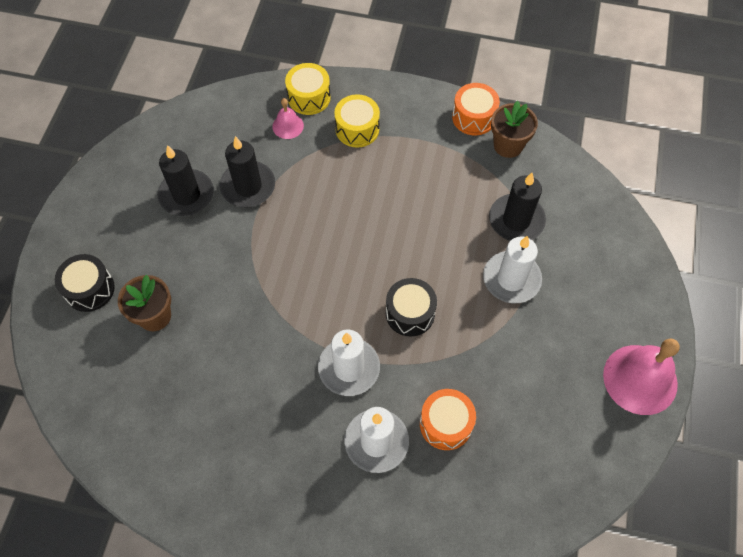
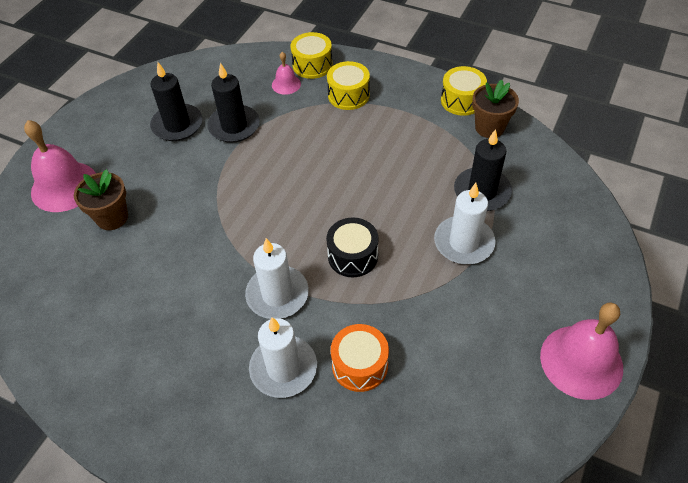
camera: 15 degrees right, 10 degrees down
black drum [55,254,115,312] -> pink bell [24,120,96,212]
orange drum [452,83,500,135] -> yellow drum [441,66,487,116]

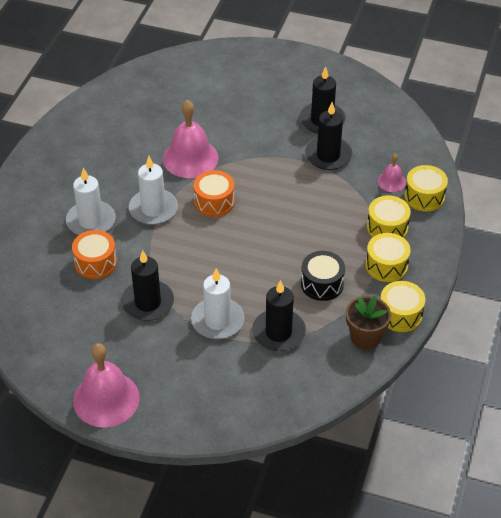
camera: 80 degrees right, 5 degrees down
pink bell [24,120,96,212] -> pink bell moved to [163,100,219,178]
brown flower pot [74,169,128,230] -> none
black drum [326,217,379,277] -> black drum moved to [301,251,345,301]
none -> black candle [121,250,174,321]
none -> orange drum [193,170,235,217]
none -> yellow drum [366,233,410,282]

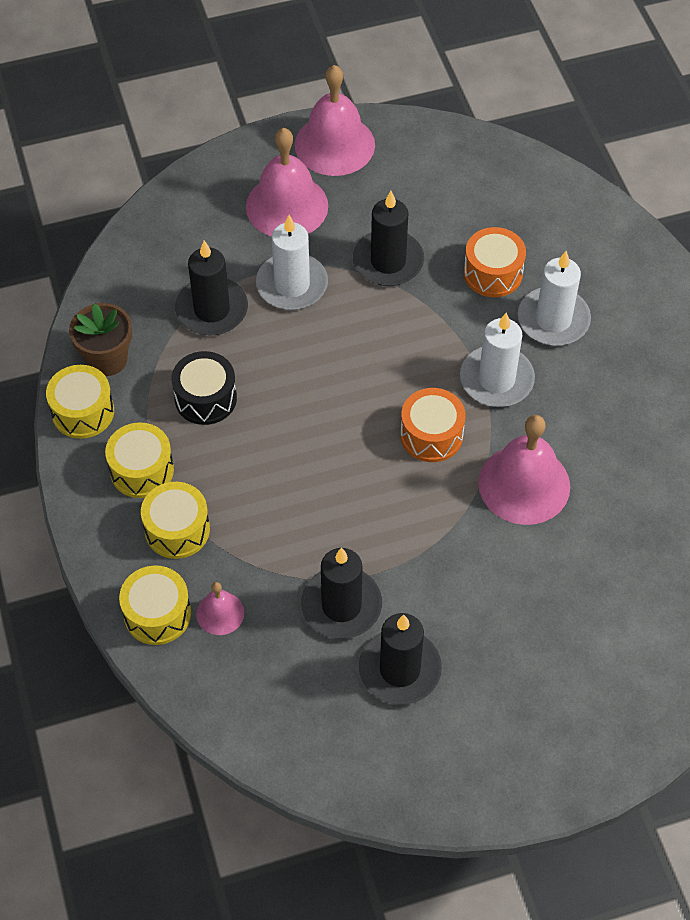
camera: 145 degrees right, 10 degrees up
none -> pink bell [246,128,328,237]

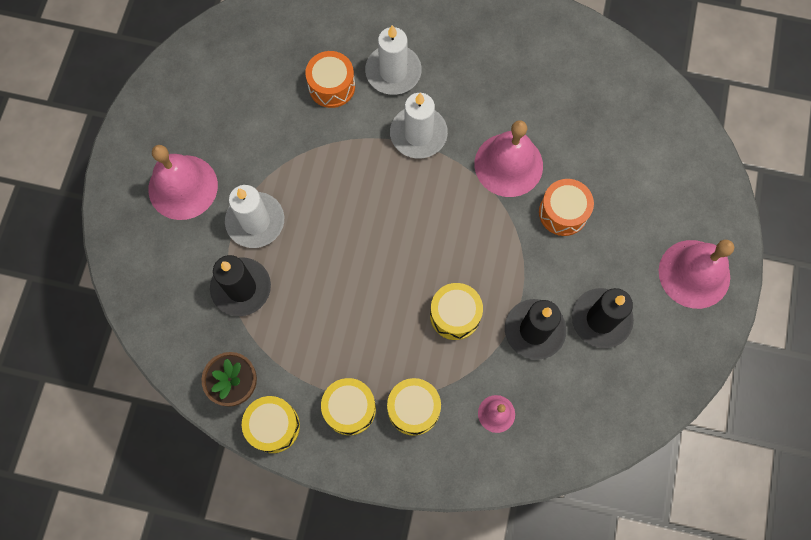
camera: 60 degrees left, 15 degrees up
yellow drum [119,565,191,645] -> yellow drum moved to [430,283,483,340]
black drum [172,351,237,425] -> none
pink bell [295,65,375,176] -> pink bell moved to [659,240,734,309]
black candle [353,191,424,286] -> none
orange drum [400,388,466,462] -> orange drum moved to [539,179,594,236]

